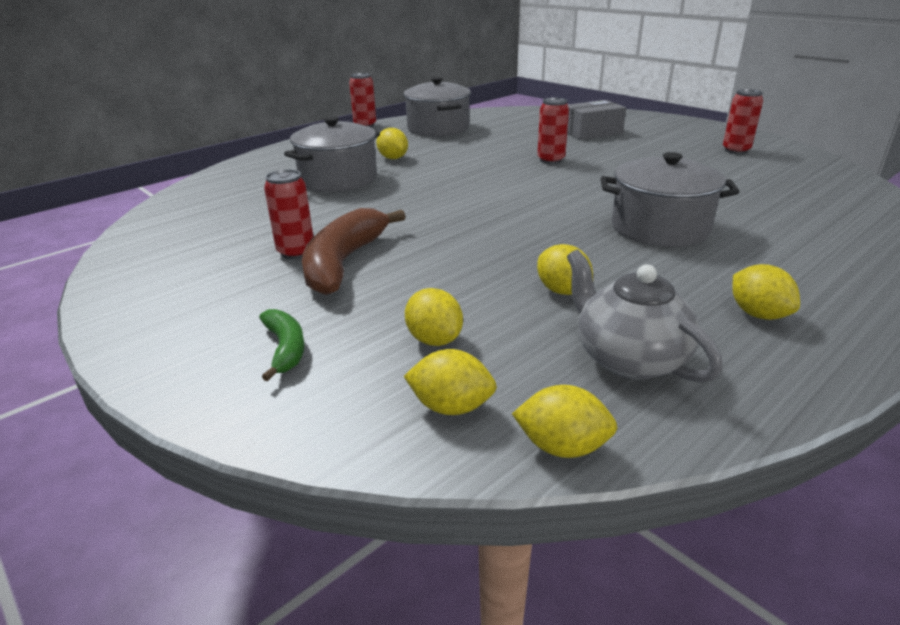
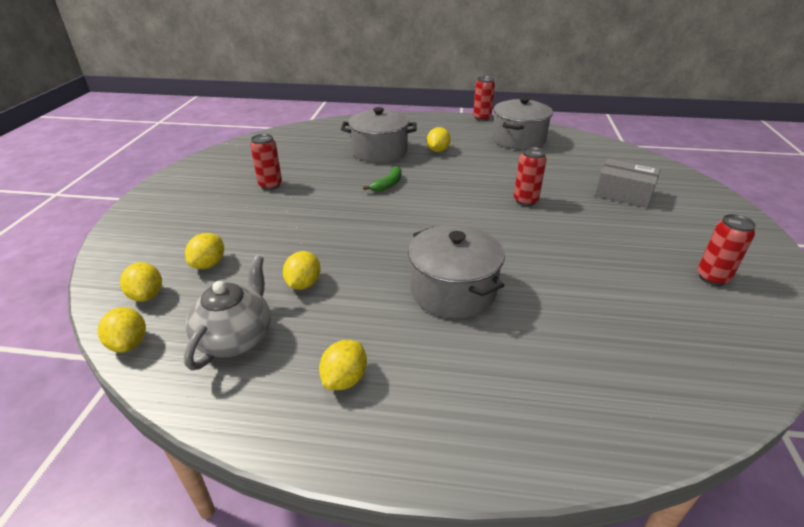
camera: 50 degrees right, 5 degrees up
green banana [259,309,305,381] -> green banana moved to [363,166,401,192]
brown banana [302,208,406,295] -> none

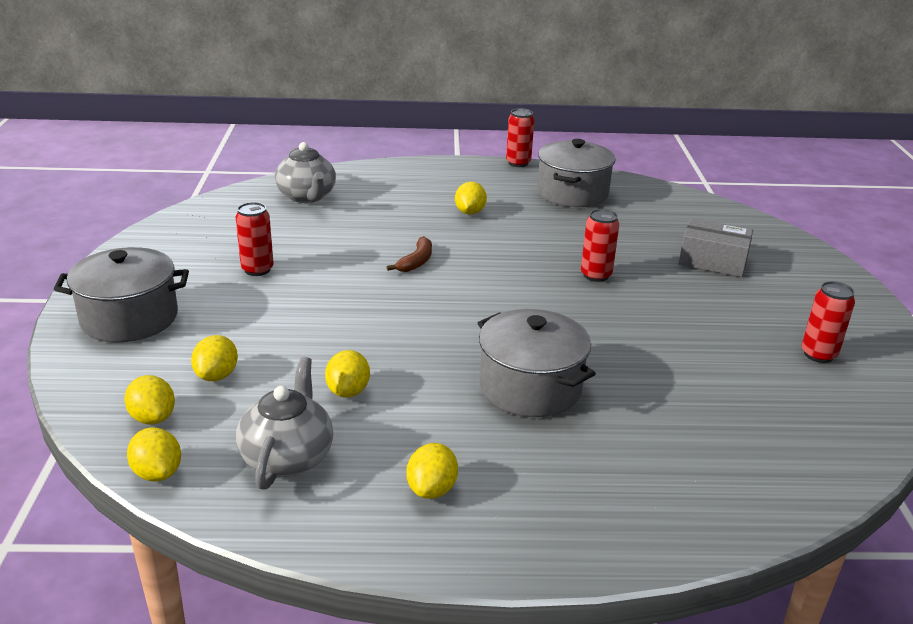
camera: 10 degrees left, 5 degrees down
grey pot [341,107,417,163] -> grey pot moved to [54,247,189,342]
green banana [363,166,401,192] -> brown banana [387,236,432,272]
none -> grey teapot [275,142,336,203]

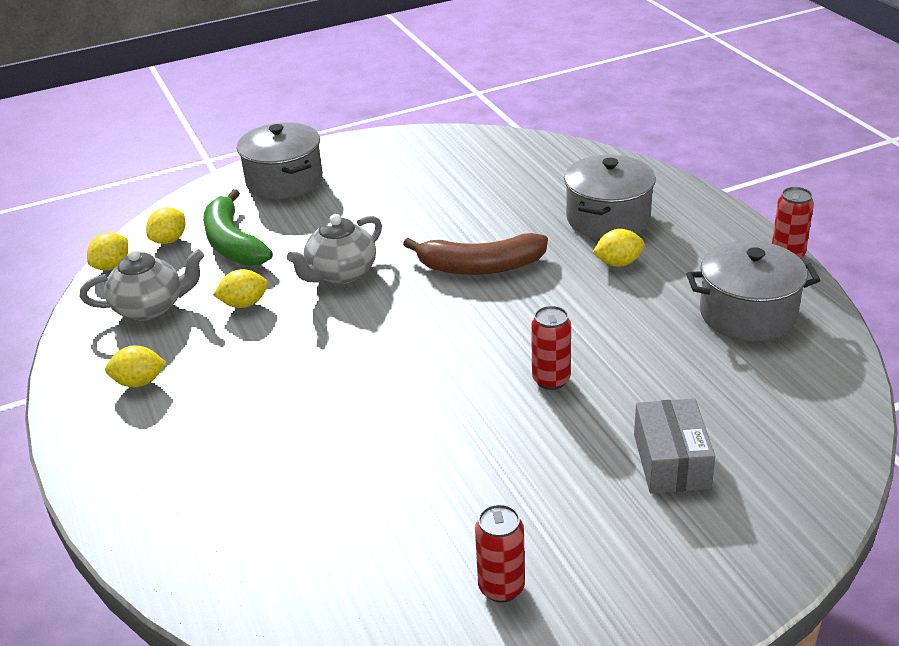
camera: 70 degrees right, 5 degrees up
yellow lemon [191,335,238,381] -> green banana [203,189,273,266]
red can [236,202,274,276] -> none
grey teapot [275,142,336,203] -> grey teapot moved to [287,214,382,284]
brown banana [387,236,432,272] -> brown banana [403,233,548,275], size x1.89
grey pot [478,309,596,417] -> grey pot moved to [564,155,656,239]

